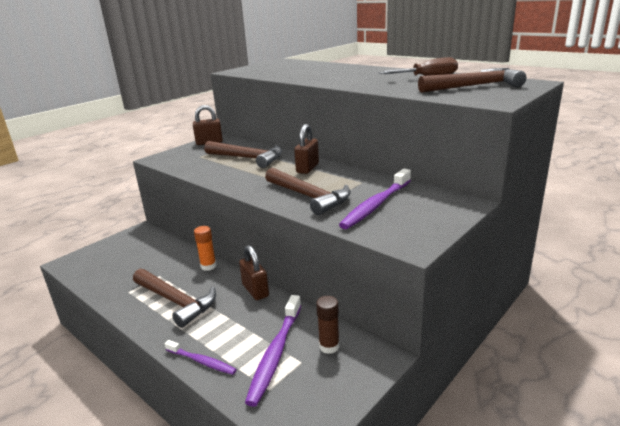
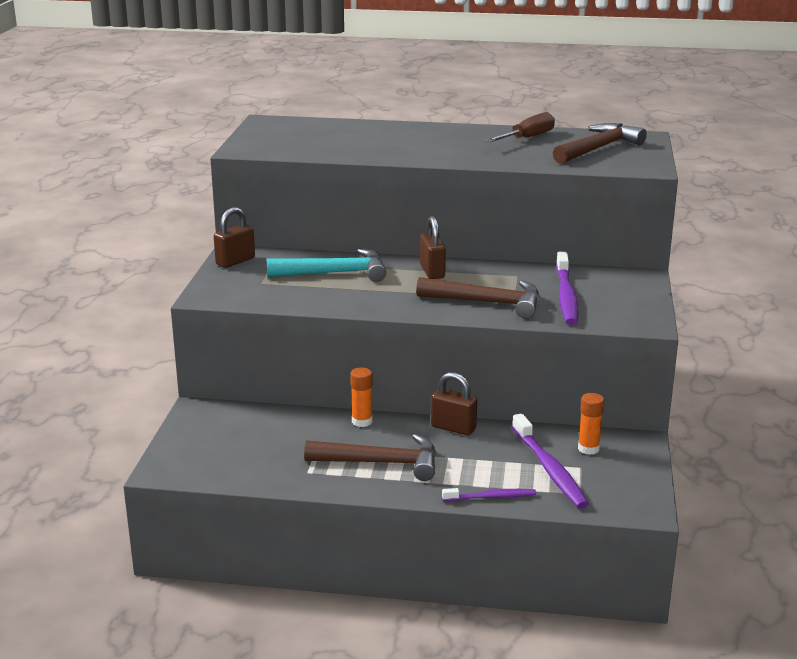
camera: 35 degrees left, 0 degrees up
brown hammer [204,141,282,168] -> turquoise hammer [267,249,386,282]
brown glue stick [316,296,340,354] -> orange glue stick [578,393,604,455]

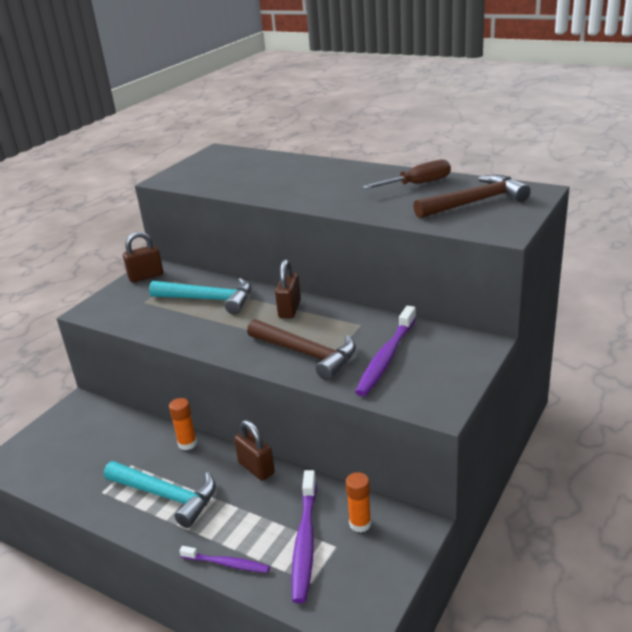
camera: 25 degrees right, 5 degrees up
brown hammer [304,434,436,481] -> turquoise hammer [104,461,216,528]

